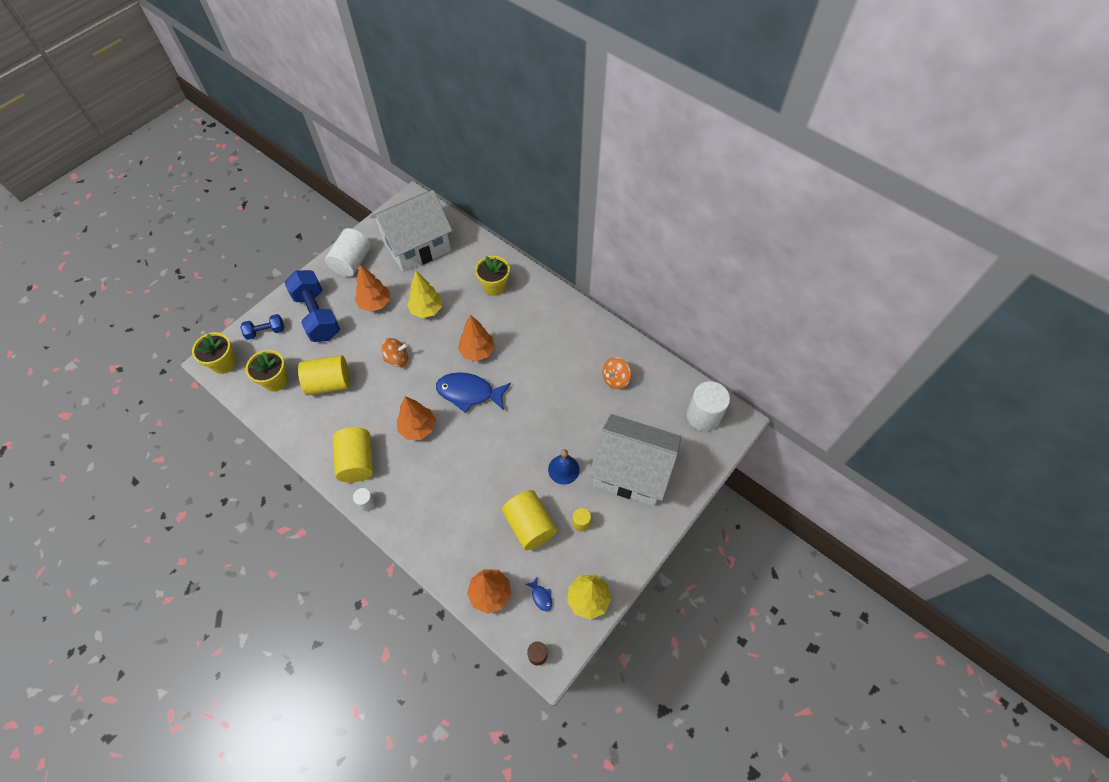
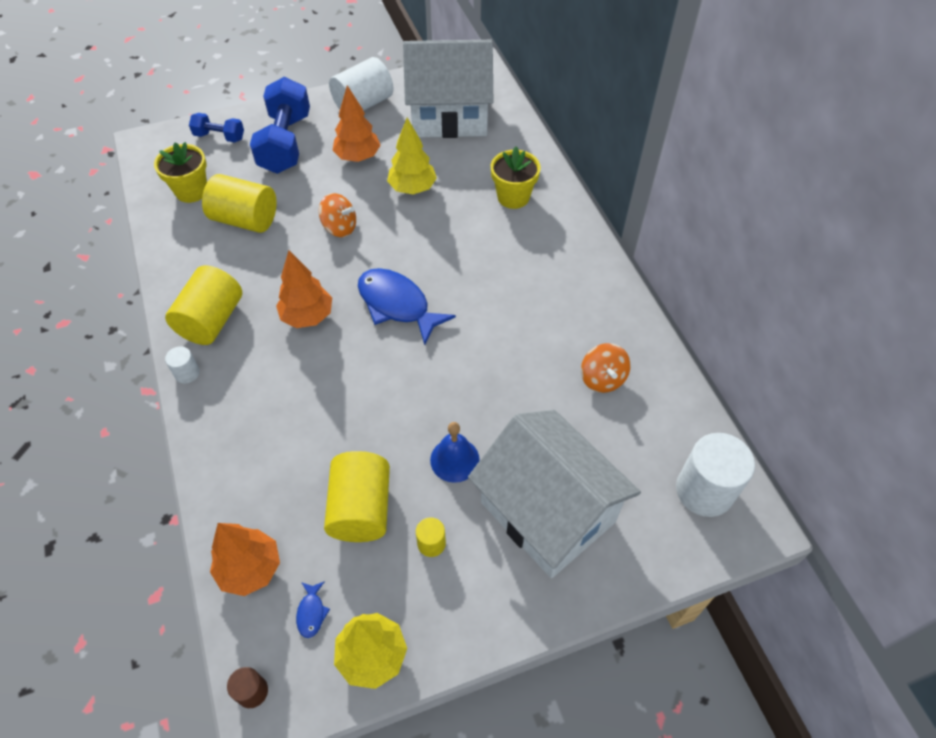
camera: 30 degrees right, 5 degrees down
yellow flower pot [192,332,236,374] -> none
orange tree [458,315,495,361] -> none
orange spinning top [602,357,631,389] -> orange spinning top turned 90 degrees counterclockwise [581,343,631,393]

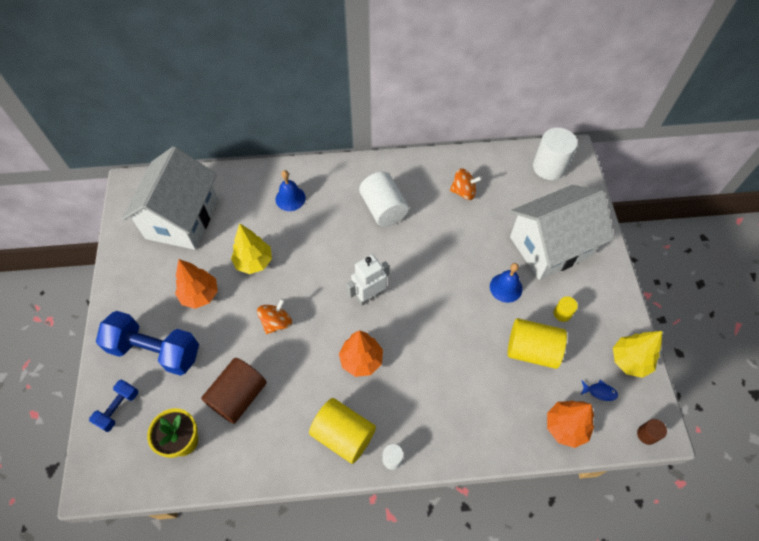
camera: 75 degrees left, 5 degrees up
yellow cylinder [202,174,277,233] -> brown cylinder [201,358,267,424]
white cylinder [329,57,394,111] -> white cylinder moved to [359,171,409,227]
blue fish [358,268,456,345] -> white robot [346,255,389,306]
yellow flower pot [491,146,541,209] -> blue bell [276,170,306,211]

